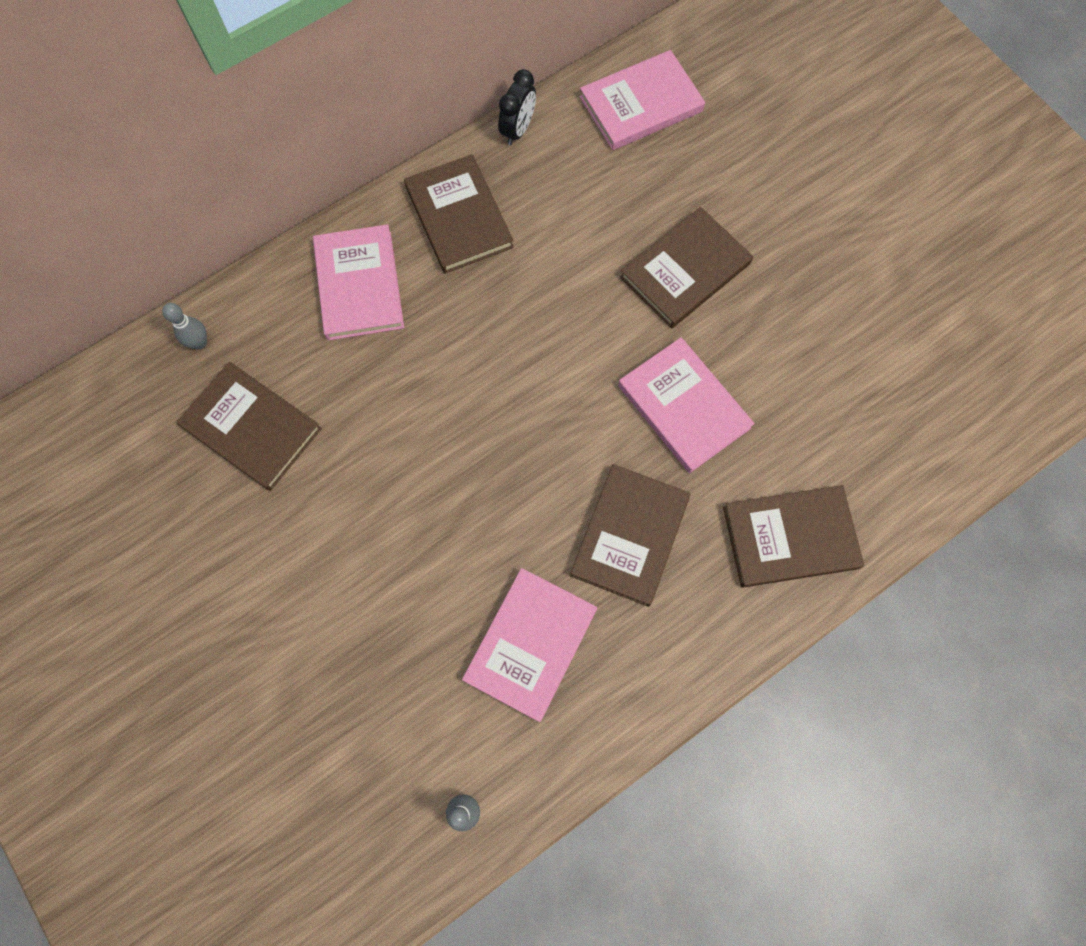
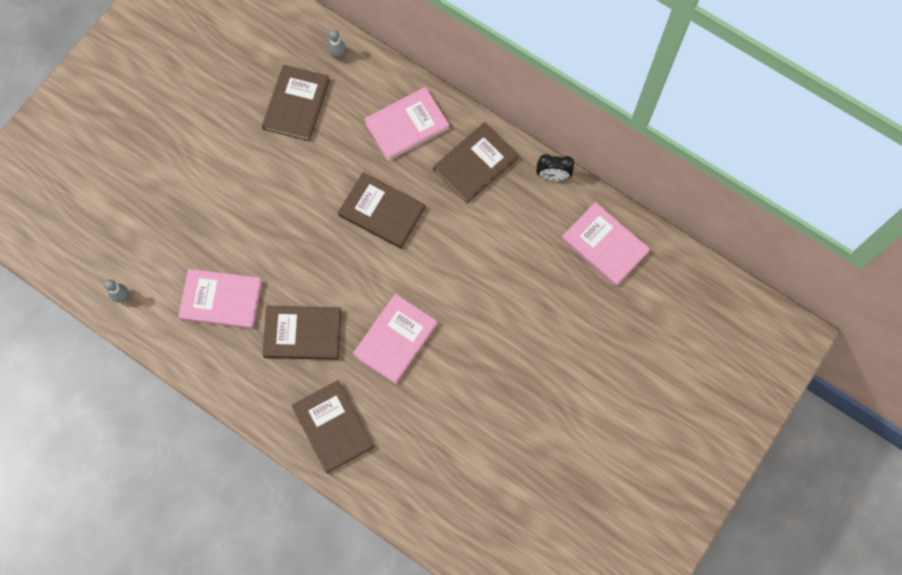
camera: 70 degrees right, 0 degrees up
brown book [620,207,753,329] -> brown book moved to [338,172,425,248]

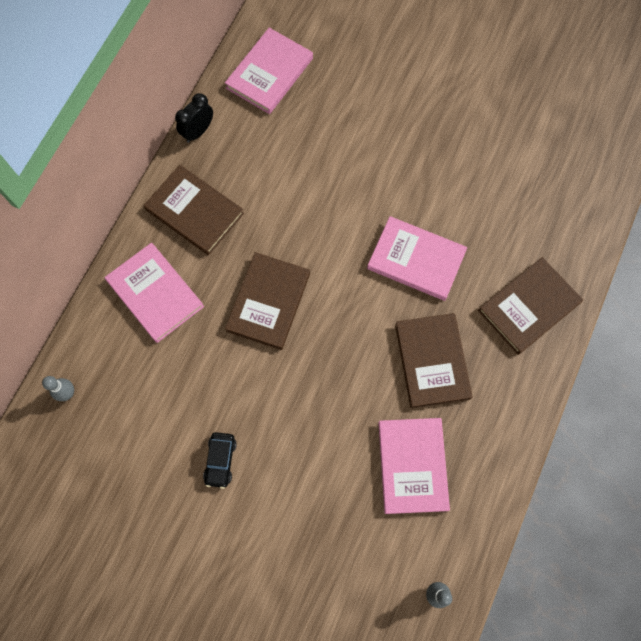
camera: 100 degrees left, 0 degrees up
brown book [262,65,330,141] -> none
black clock [536,154,574,181] -> black clock turned 135 degrees counterclockwise [175,93,213,143]
none -> black car [203,432,237,489]

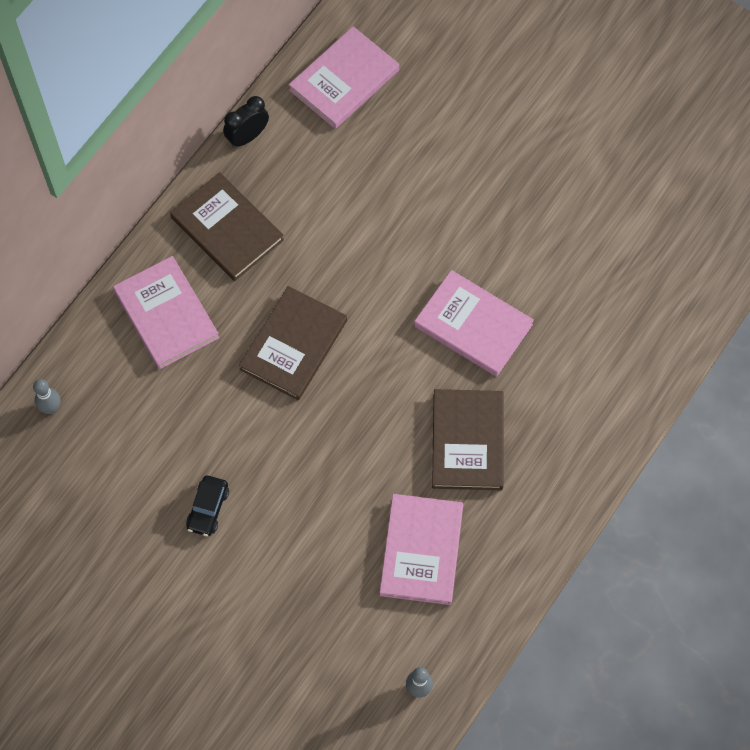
camera: 10 degrees right, 5 degrees down
brown book [478,257,583,355] -> none

